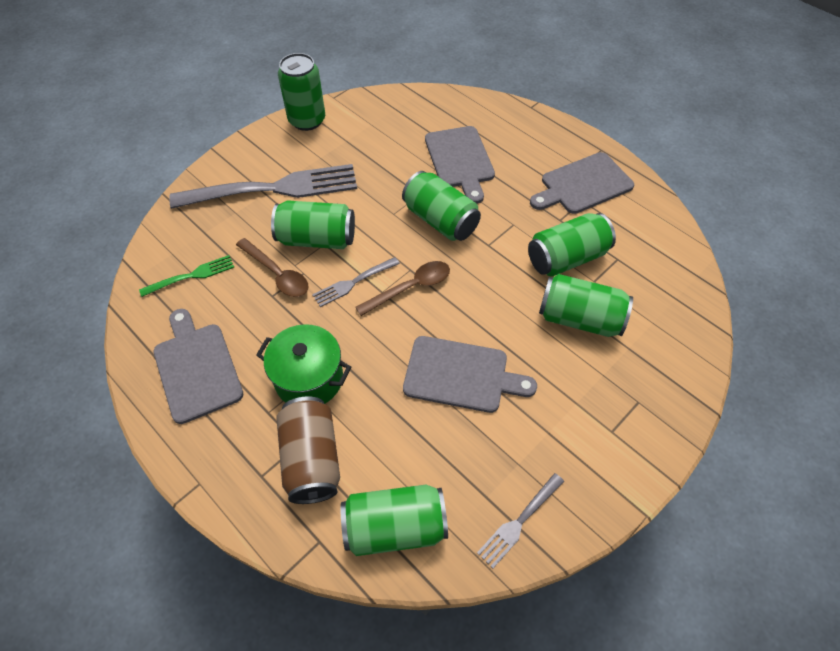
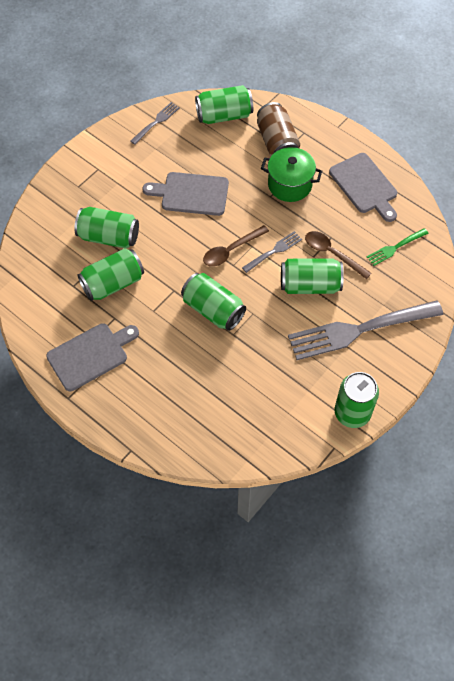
camera: 175 degrees right, 5 degrees up
grey cutting board [425,126,495,204] -> none

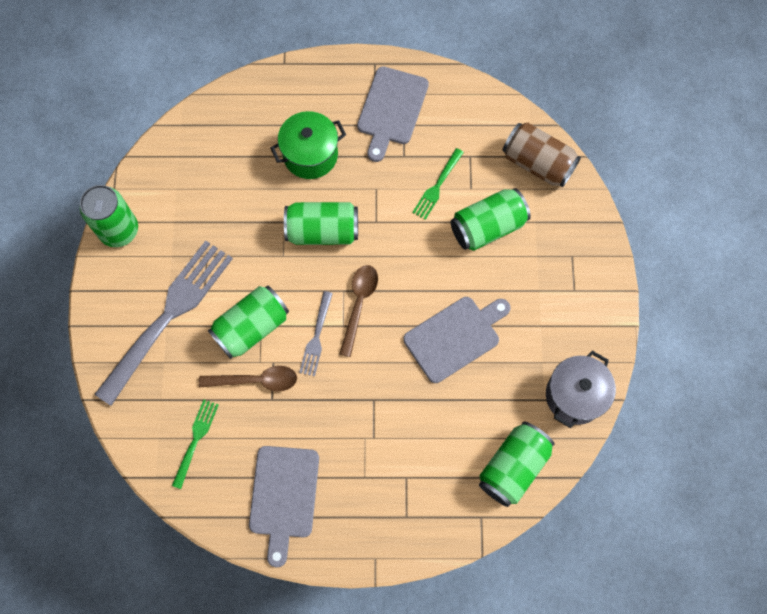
camera: 140 degrees right, 10 degrees up
green can [77,248,144,301] -> green fork [412,148,464,220]
grey fork [131,102,180,145] -> grey pot [546,351,616,428]
brown can [257,102,300,157] -> brown can moved to [502,122,581,188]
green pot [261,147,322,202] -> green pot moved to [271,111,346,179]
grey cutting board [329,153,397,222] -> grey cutting board turned 105 degrees counterclockwise [249,446,319,567]

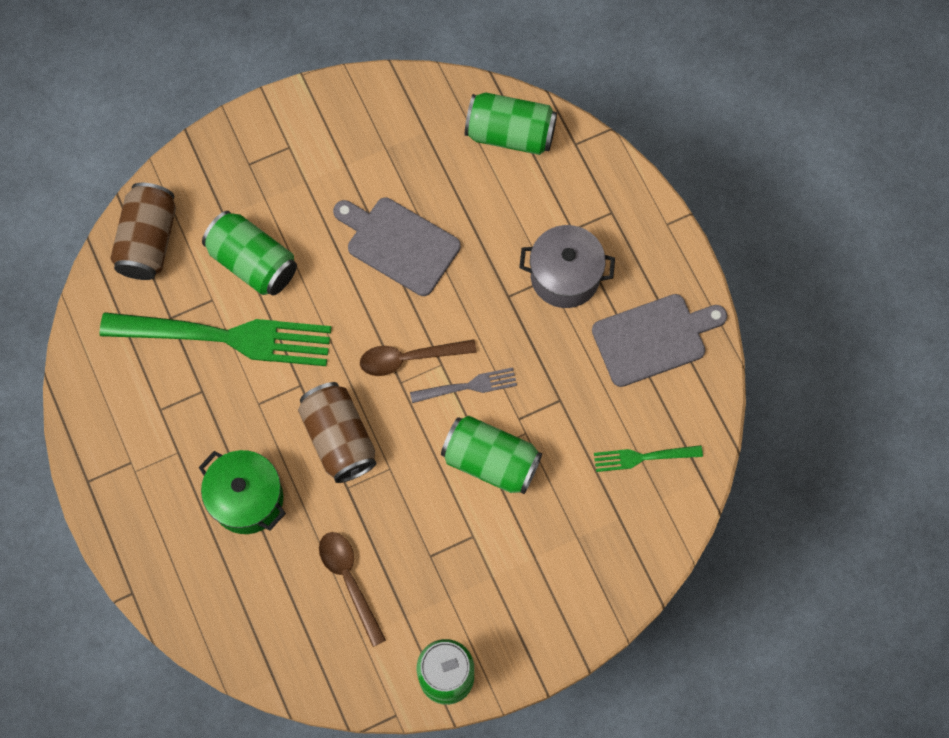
camera: 115 degrees left, 0 degrees up
grey fork [95,240,233,406] -> none
brown spoon [199,366,297,392] -> brown spoon moved to [319,532,386,647]
green can [284,202,358,245] -> brown can [298,382,376,483]
grey cutting board [357,66,429,162] -> none
green fork [412,148,464,220] -> green fork [100,312,332,366], size x2.17
grey pot [546,351,616,428] -> grey pot moved to [519,225,615,308]

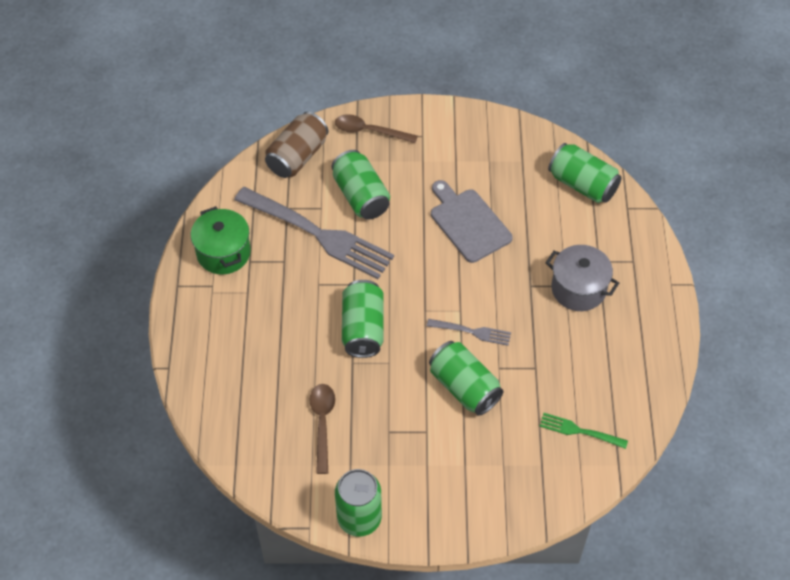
camera: 25 degrees right, 15 degrees down
green fork [100,312,332,366] -> grey fork [234,187,394,279]
green pot [199,450,286,534] -> green pot moved to [191,206,251,275]
brown can [298,382,376,483] -> green can [342,280,384,358]
brown spoon [360,339,477,376] -> brown spoon moved to [335,114,418,143]
grey cutting board [592,294,727,387] -> none

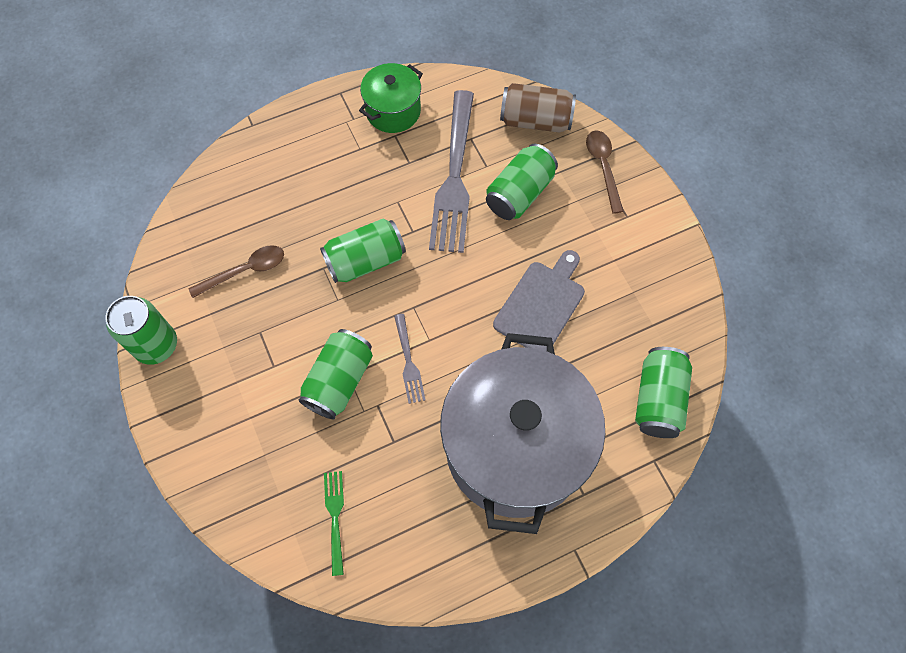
camera: 65 degrees right, 10 degrees up
grey pot [546,245,619,311] -> grey pot [440,333,605,534], size x2.11

